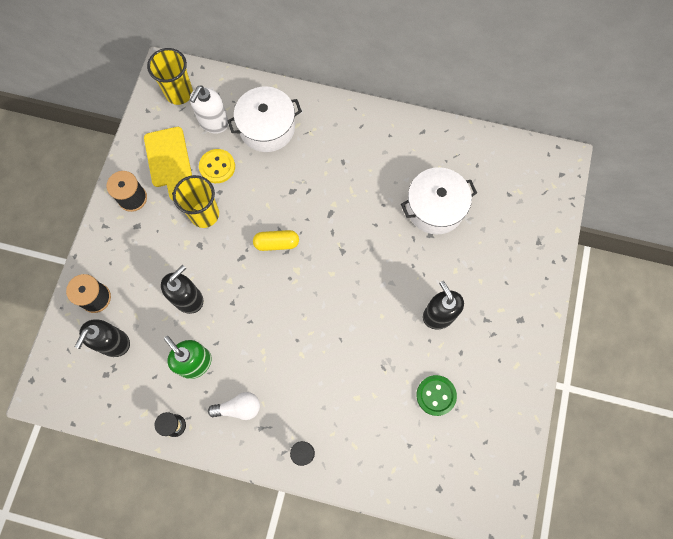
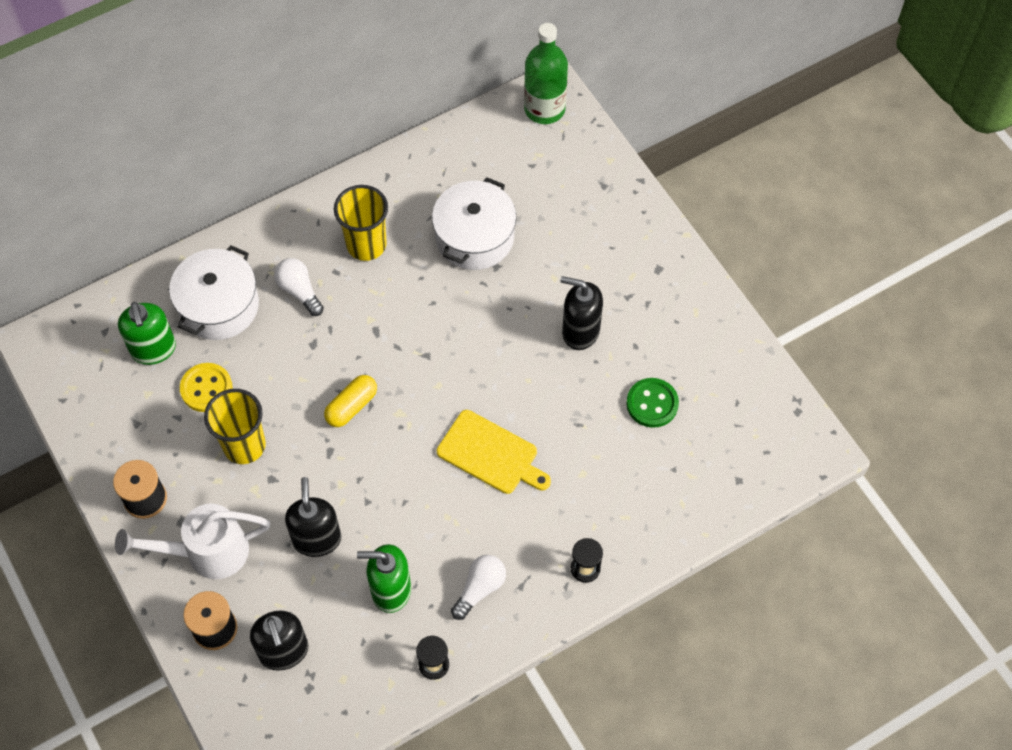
camera: 45 degrees left, 10 degrees down
yellow cutting board [144,127,192,200] -> yellow cutting board moved to [437,410,551,494]
yellow cup [147,48,193,105] -> yellow cup moved to [334,185,388,261]
white soap dispenser [190,85,228,134] -> green soap dispenser [118,302,176,365]
none -> white watering can [115,504,270,579]
none -> white light bulb [274,258,324,316]
none -> green bottle [524,23,568,124]

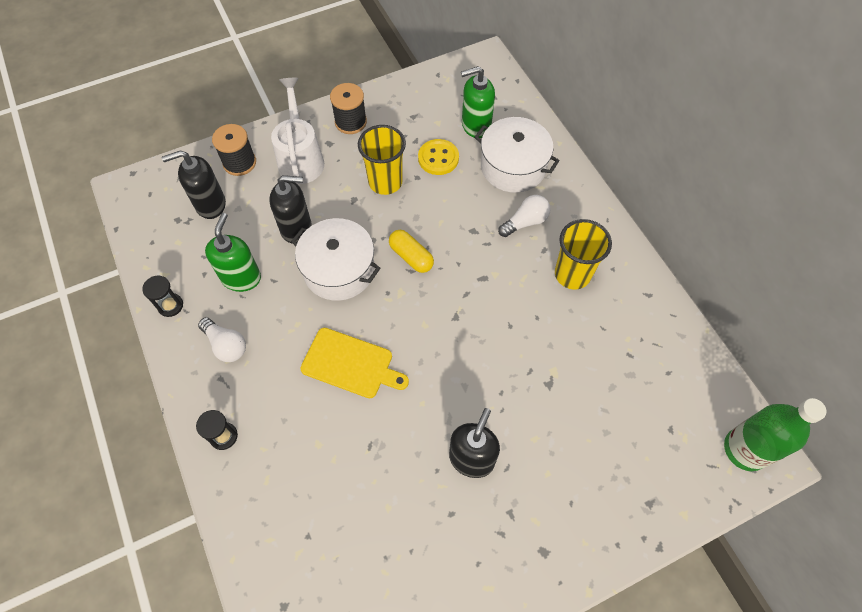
camera: 95 degrees right, 0 degrees up
white pot [432,177,517,270] -> white pot moved to [291,218,380,301]
yellow cutting board [437,410,551,494] -> yellow cutting board turned 105 degrees counterclockwise [301,328,409,398]
green button [626,378,679,428] -> none

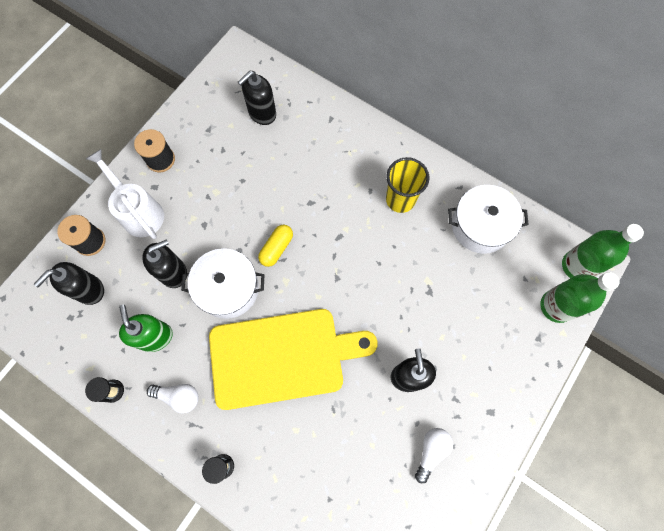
camera: 30 degrees left, 10 degrees up
yellow cutting board [301,328,409,398] -> yellow cutting board [209,309,378,410], size x1.87
yellow cup [358,125,406,195] -> none
yellow capsule [389,230,434,273] -> yellow capsule turned 75 degrees counterclockwise [258,225,293,267]
yellow button [418,139,459,175] -> none
green soap dispenser [461,66,495,138] -> black soap dispenser [238,71,276,125]
white pot [474,117,560,193] -> white pot moved to [448,185,529,254]
white light bulb [498,195,550,237] -> white light bulb moved to [415,428,453,483]
none -> green bottle [540,272,619,323]

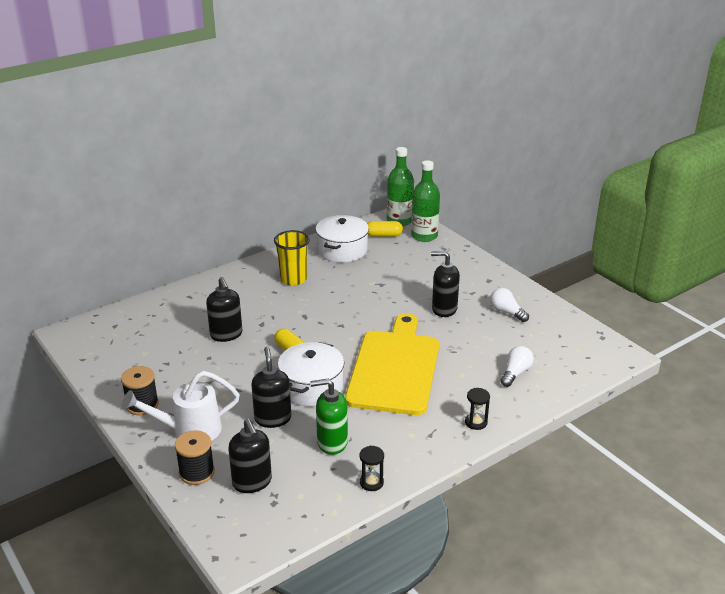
camera: 70 degrees left, 40 degrees down
white light bulb [147,384,199,413] -> white light bulb moved to [501,346,534,387]
black soap dispenser [238,71,276,125] -> black soap dispenser moved to [206,277,242,342]
none -> yellow capsule [367,221,403,237]

